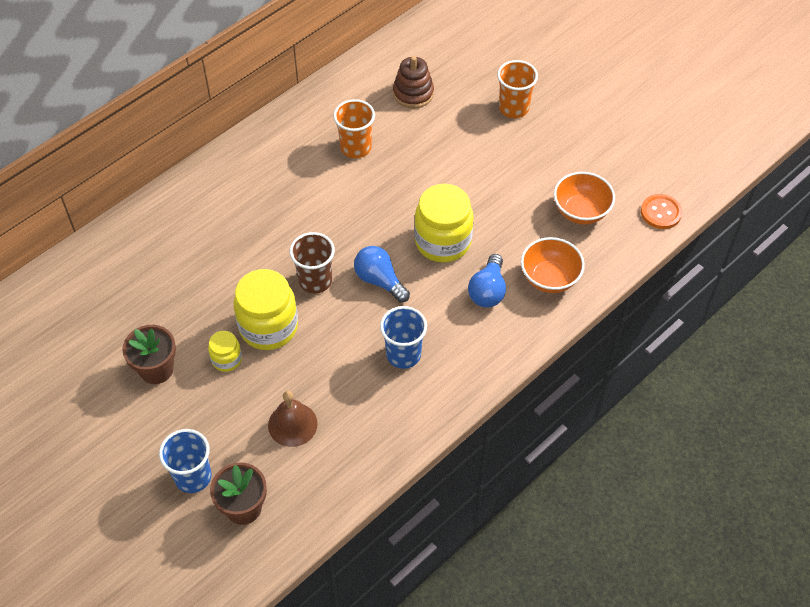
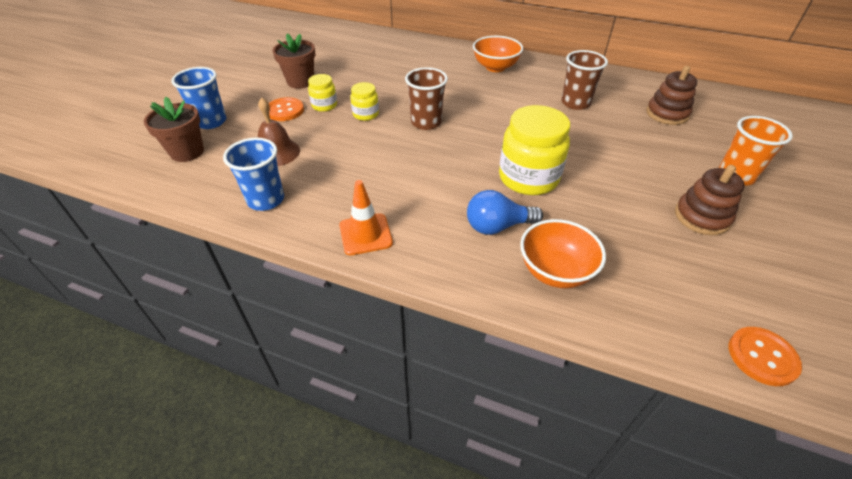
camera: 65 degrees right, 10 degrees down
yellow jar [234,269,298,350] -> yellow jar [351,82,379,121], size x0.51
orange cup [333,99,375,158] -> brown cup [561,50,608,110]
blue light bulb [354,246,410,302] -> none
blue cup [380,306,427,369] -> blue cup moved to [223,138,284,211]
orange bowl [554,172,615,224] -> orange bowl moved to [473,36,523,72]
none -> orange button [269,97,304,121]
none -> orange traffic cone [339,180,393,255]
none -> brown stacking toy [675,165,745,235]

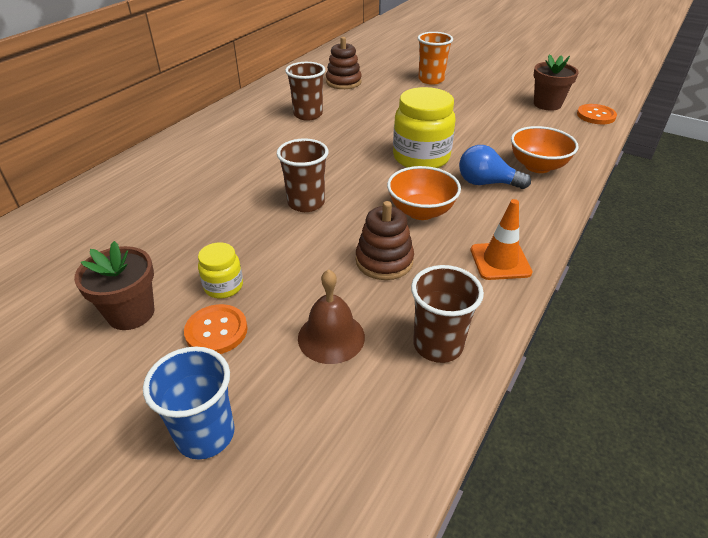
camera: 80 degrees left, 5 degrees down
brown flower pot [144,97,204,162] -> brown flower pot moved to [533,54,579,111]
blue cup [223,138,284,211] -> brown cup [411,265,484,363]
yellow jar [351,82,379,121] -> none
blue light bulb [467,190,543,235] -> blue light bulb turned 105 degrees clockwise [459,145,531,189]
orange bowl [473,36,523,72] -> orange bowl moved to [387,166,461,220]
brown stacking toy [675,165,745,235] -> brown stacking toy moved to [356,201,414,280]

